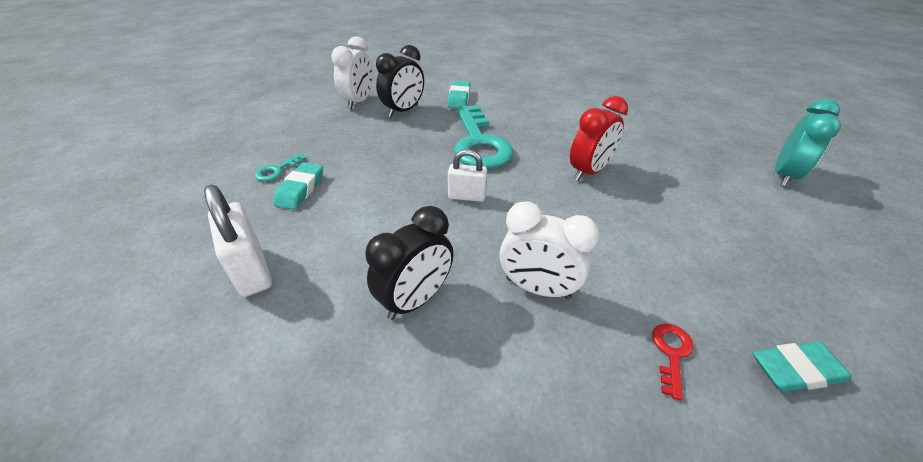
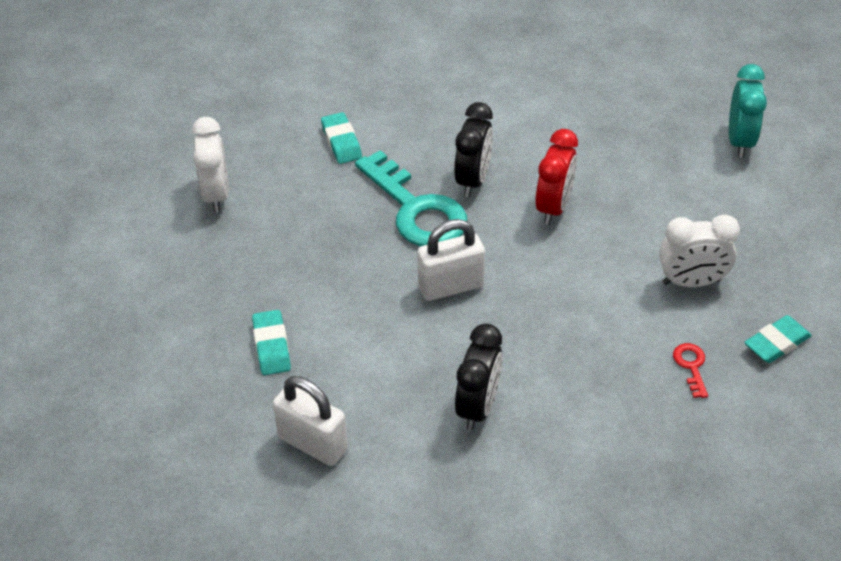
camera: 25 degrees left, 5 degrees up
turquoise key [255,153,306,181] -> none
black clock [376,45,424,117] -> black clock moved to [454,102,493,197]
white padlock [448,149,487,202] -> white padlock [417,219,485,301], size x1.54
white clock [500,201,600,299] -> white clock moved to [659,215,740,287]

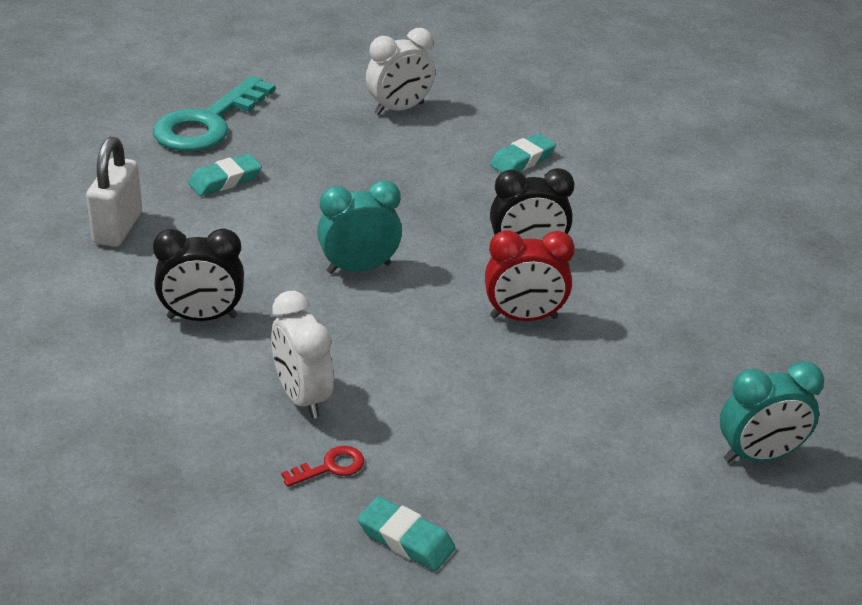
camera: 65 degrees right, 10 degrees down
turquoise key [355,150,467,247] -> turquoise key moved to [153,76,275,151]
white padlock [417,219,485,301] -> turquoise clock [317,180,402,274]
white clock [659,215,740,287] -> white clock moved to [271,291,334,419]

